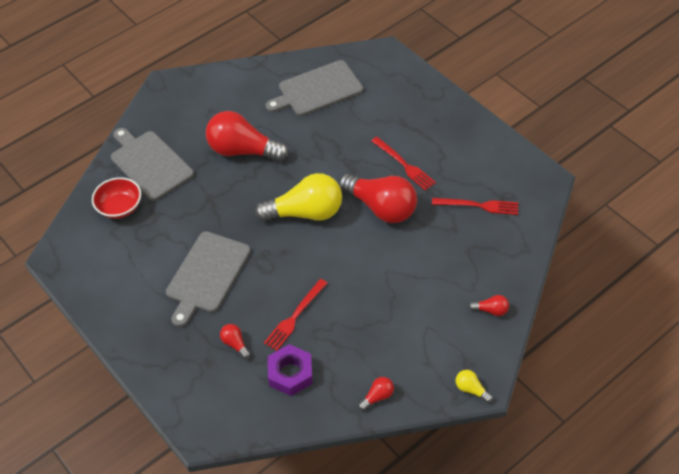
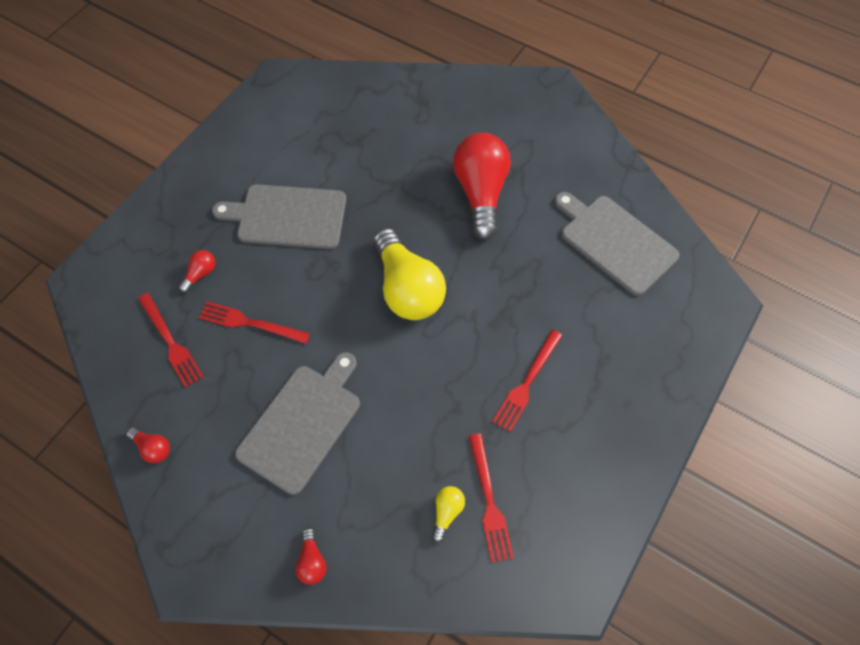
camera: 70 degrees right, 10 degrees up
red bowl [92,177,141,219] -> none
grey cutting board [111,128,194,201] -> grey cutting board moved to [235,352,360,495]
purple nut [268,344,313,396] -> red fork [138,293,203,388]
red light bulb [338,174,417,223] -> none
yellow light bulb [456,370,493,403] -> yellow light bulb moved to [432,486,465,543]

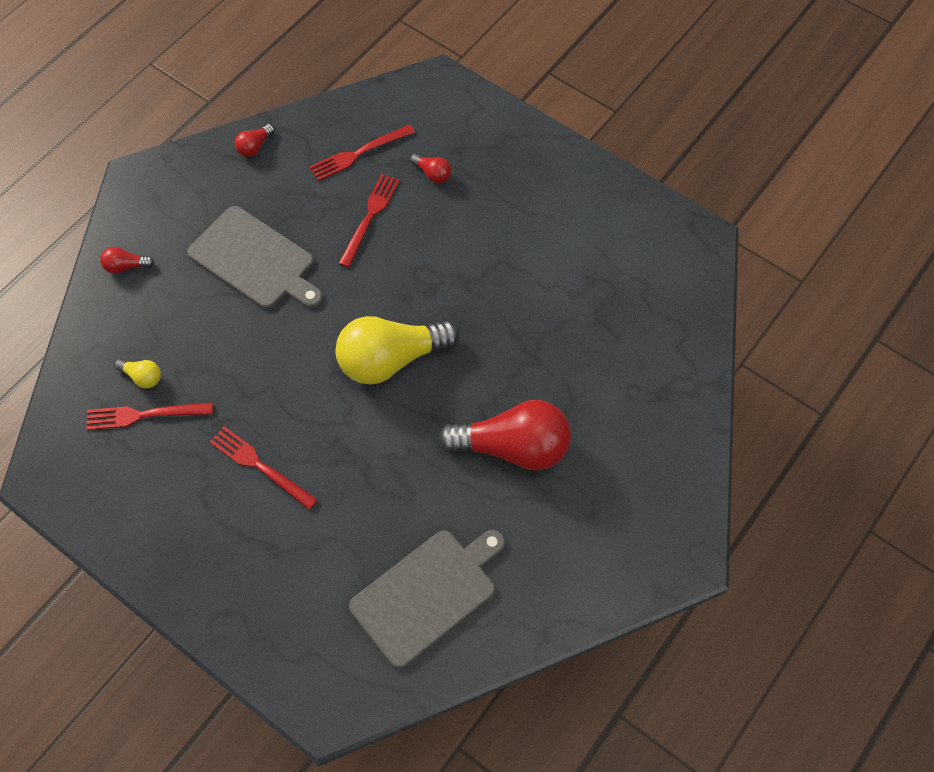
camera: 95 degrees right, 0 degrees up
grey cutting board [212,184,346,249] -> none

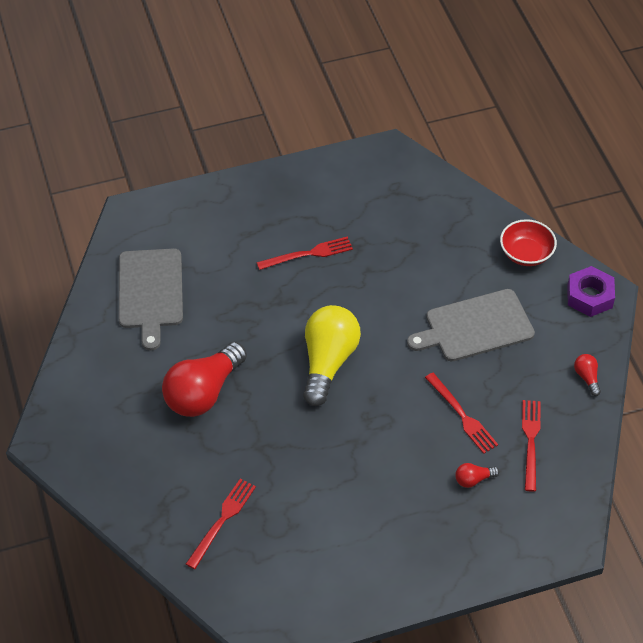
camera: 125 degrees right, 10 degrees down
red fork [86,402,213,430] -> red fork moved to [186,479,256,569]
red light bulb [100,247,154,274] -> red bowl [500,219,557,266]
yellow light bulb [114,359,161,388] -> none
none -> purple nut [567,266,615,317]

